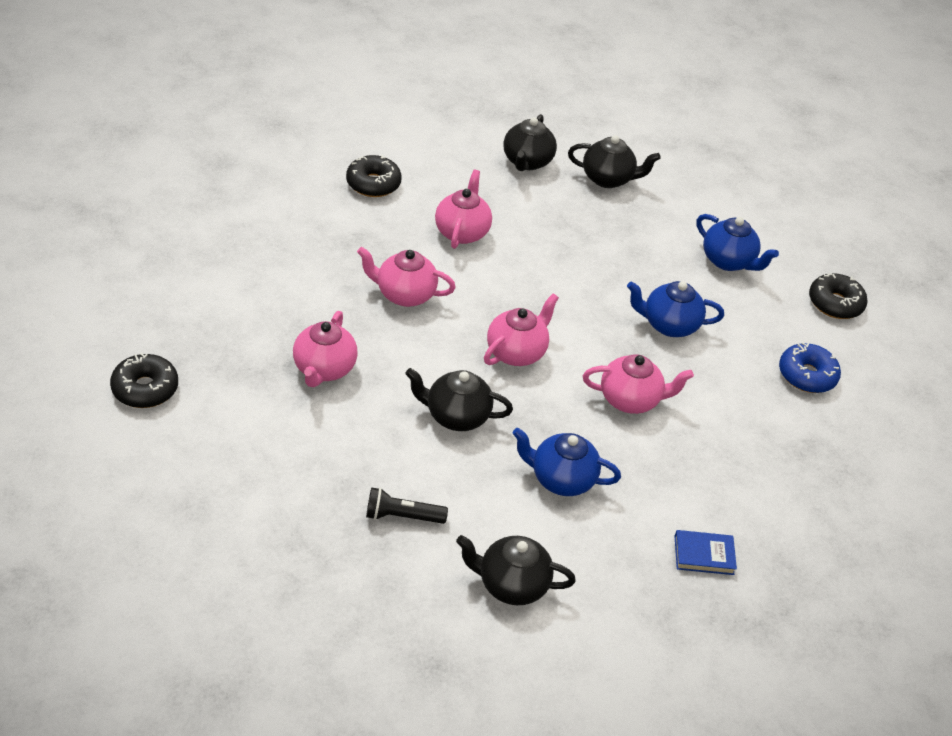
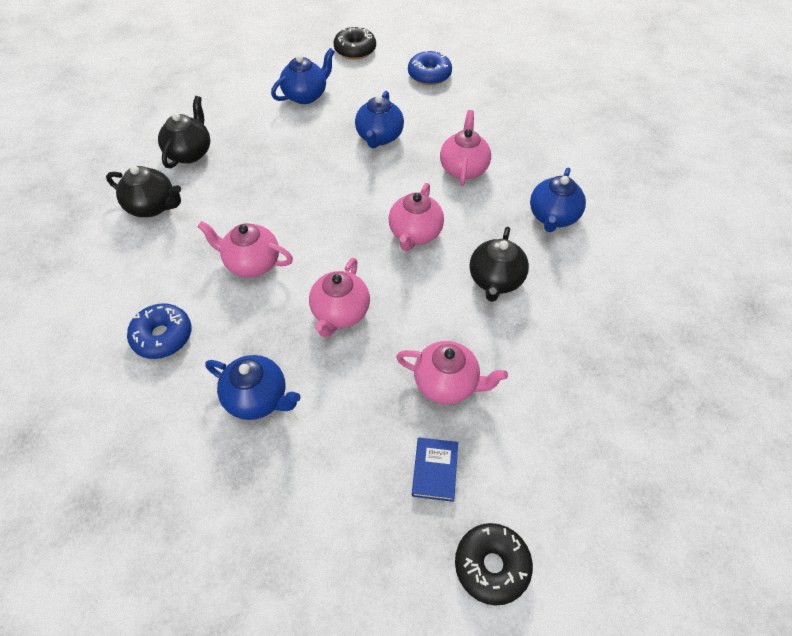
camera: 80 degrees left, 10 degrees up
black donut [346,155,402,197] -> blue donut [127,303,192,359]
black flashlight [366,488,448,524] -> none
black teapot [456,535,576,605] -> none
pink teapot [484,293,559,366] -> pink teapot turned 120 degrees counterclockwise [389,183,444,251]
blue book [674,530,737,575] -> blue book moved to [412,437,458,502]
none -> blue teapot [205,355,301,420]

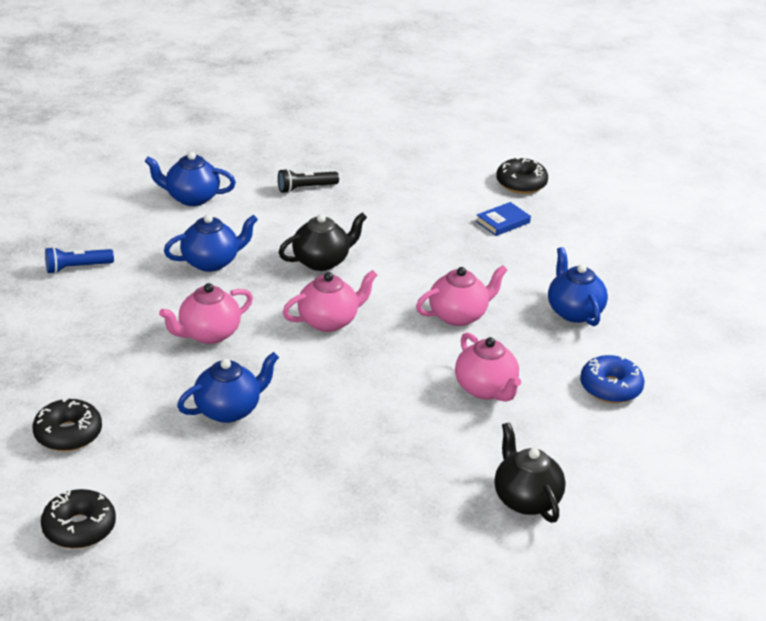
camera: 135 degrees left, 20 degrees down
black teapot [158,96,210,168] -> none
blue teapot [271,48,335,104] -> blue teapot moved to [145,152,236,206]
pink teapot [396,341,508,404] -> none
blue donut [408,50,452,85] -> black donut [33,397,102,451]
none -> blue flashlight [45,247,114,274]
none -> black flashlight [278,169,339,193]

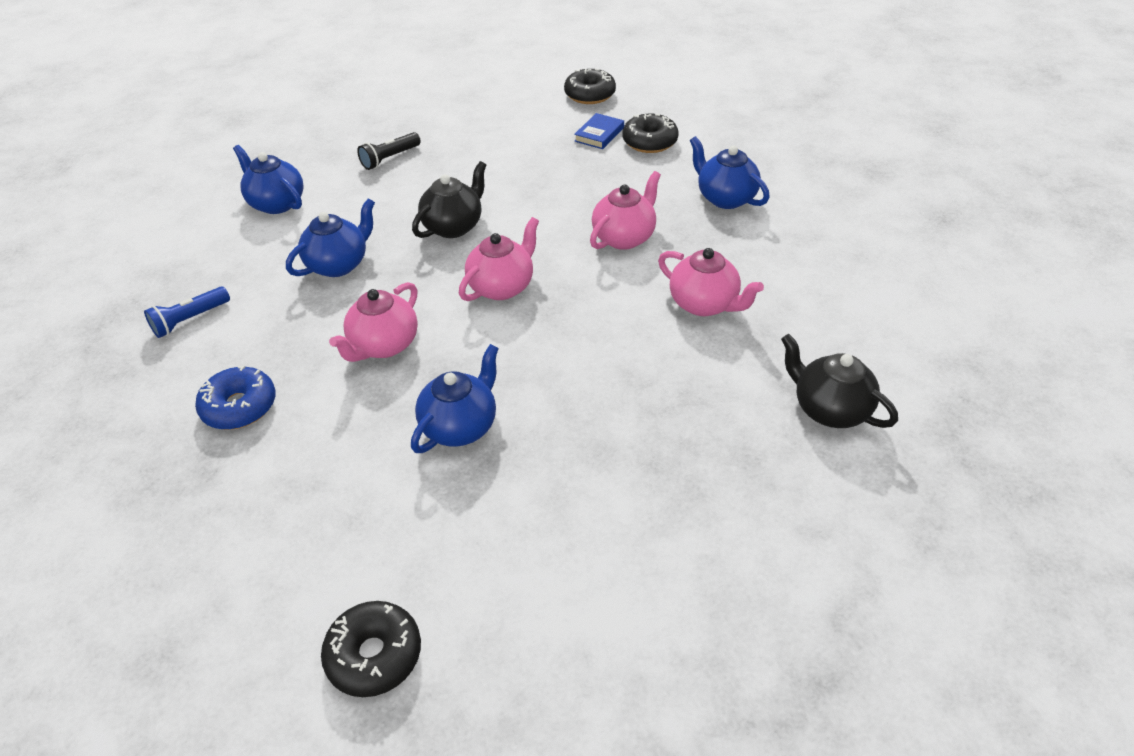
camera: 20 degrees left, 10 degrees up
black donut [33,397,102,451] -> black donut moved to [622,114,679,153]
blue teapot [145,152,236,206] -> blue teapot turned 60 degrees clockwise [233,145,304,214]
blue donut [580,355,644,403] -> blue donut moved to [195,366,276,430]

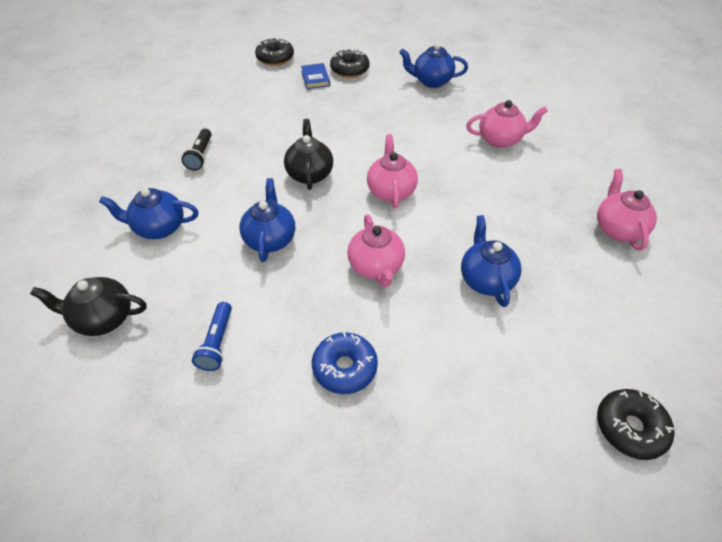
camera: 45 degrees left, 5 degrees up
pink teapot [590,171,661,250] -> pink teapot moved to [597,169,657,251]
black teapot [781,334,898,428] -> black teapot moved to [30,277,147,336]

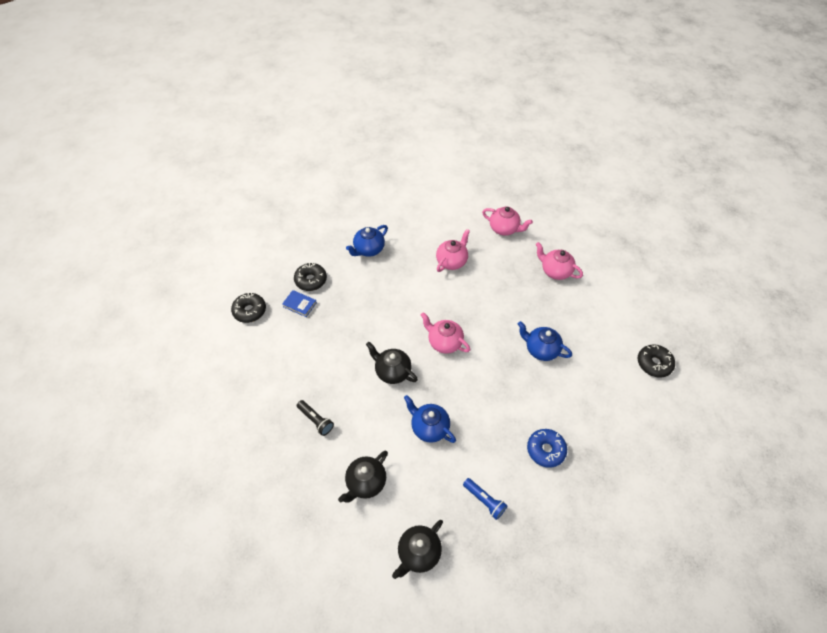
camera: 50 degrees left, 5 degrees up
blue teapot [99,188,198,239] -> black teapot [338,451,388,503]
pink teapot [347,215,405,287] -> pink teapot moved to [482,207,533,236]

